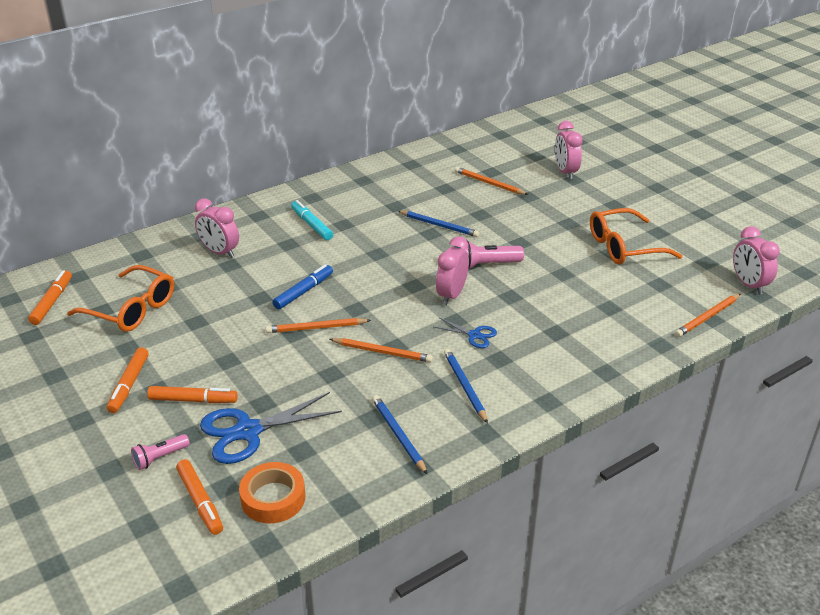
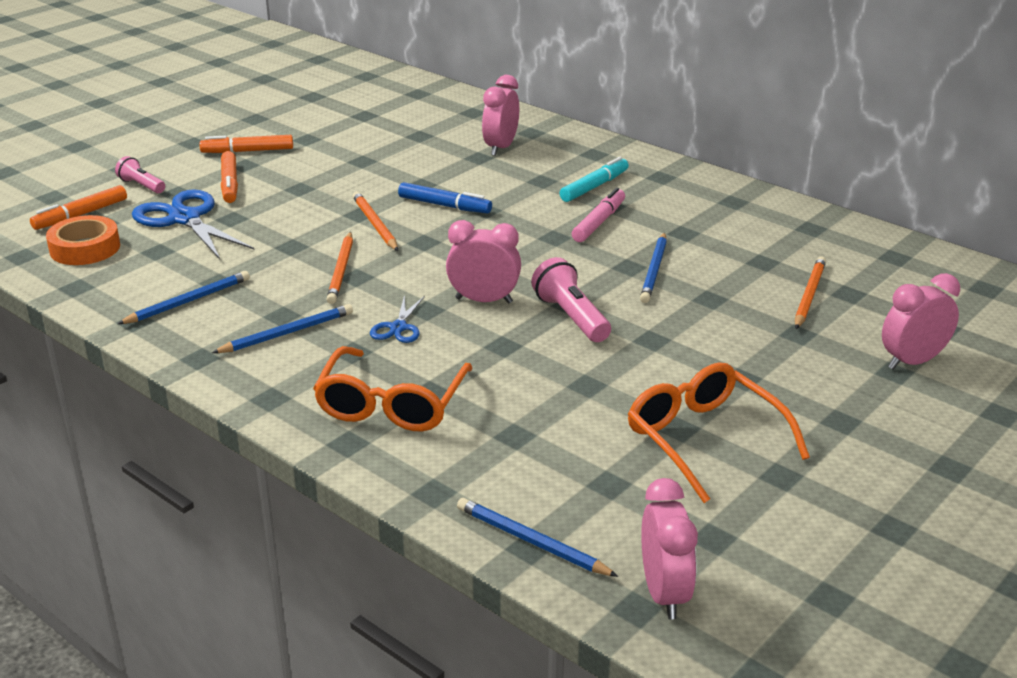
camera: 75 degrees right, 5 degrees down
orange marker [28,270,72,325] -> none
orange glasses [67,265,174,332] -> orange glasses moved to [313,346,473,432]
orange pencil [675,294,741,337] -> blue pencil [457,498,618,577]
pink clock [733,226,780,295] -> pink clock turned 120 degrees clockwise [641,478,698,619]
none -> pink marker [572,188,625,242]

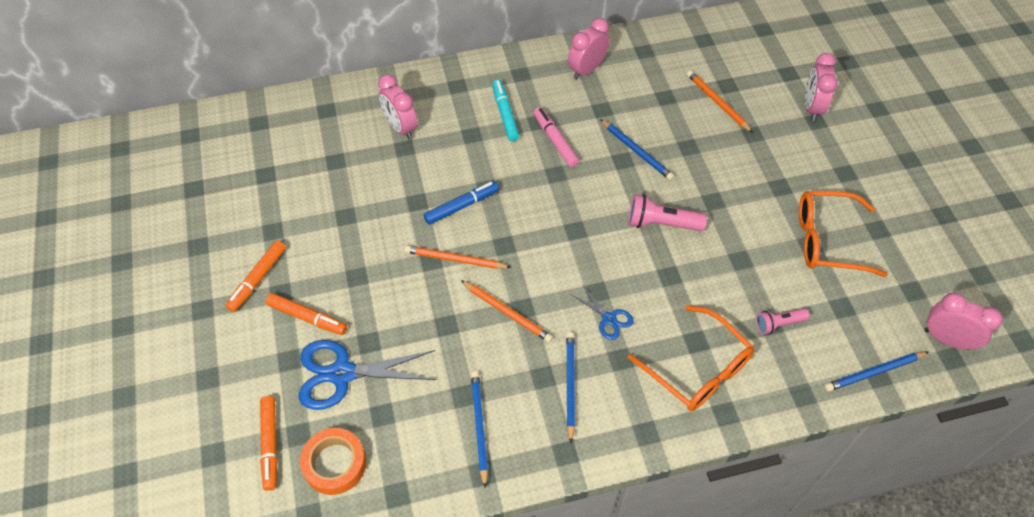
camera: 55 degrees left, 25 degrees up
pink flashlight [115,156,165,193] -> pink flashlight moved to [756,308,810,335]
pink clock [446,220,521,303] -> pink clock moved to [568,18,610,80]

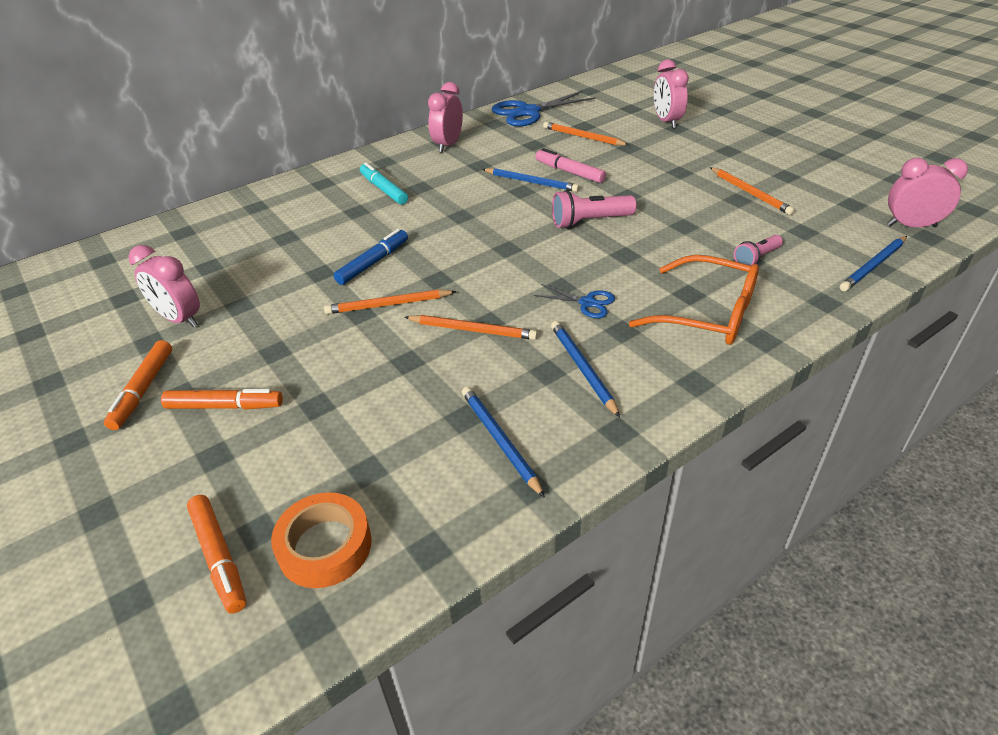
camera: 20 degrees left, 15 degrees down
blue scissors [299,340,436,410] -> blue scissors moved to [492,91,596,127]
pink clock [378,74,418,139] -> pink clock moved to [128,245,200,328]
pink marker [534,107,579,167] -> pink marker moved to [536,148,606,183]
orange glasses [799,191,888,277] -> orange pencil [710,167,795,215]

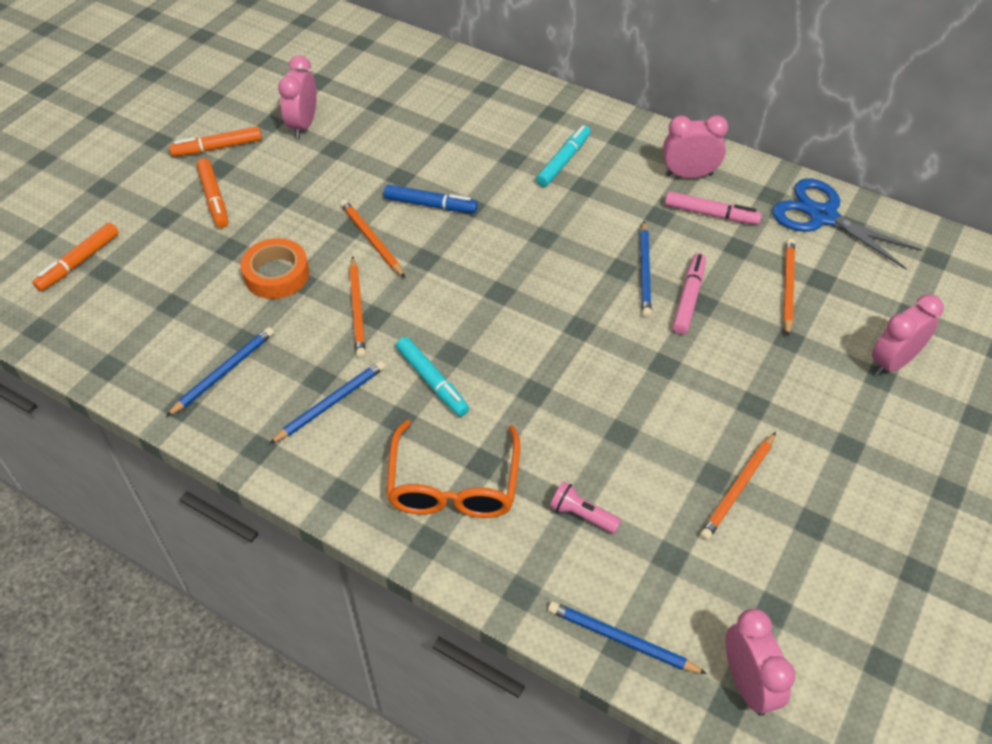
camera: 65 degrees right, 10 degrees up
orange tape [271,492,372,588] -> orange tape moved to [241,238,309,299]
blue scissors [534,284,615,318] -> turquoise marker [396,337,469,417]
pink flashlight [552,190,637,229] -> none
none -> pink marker [665,191,762,225]

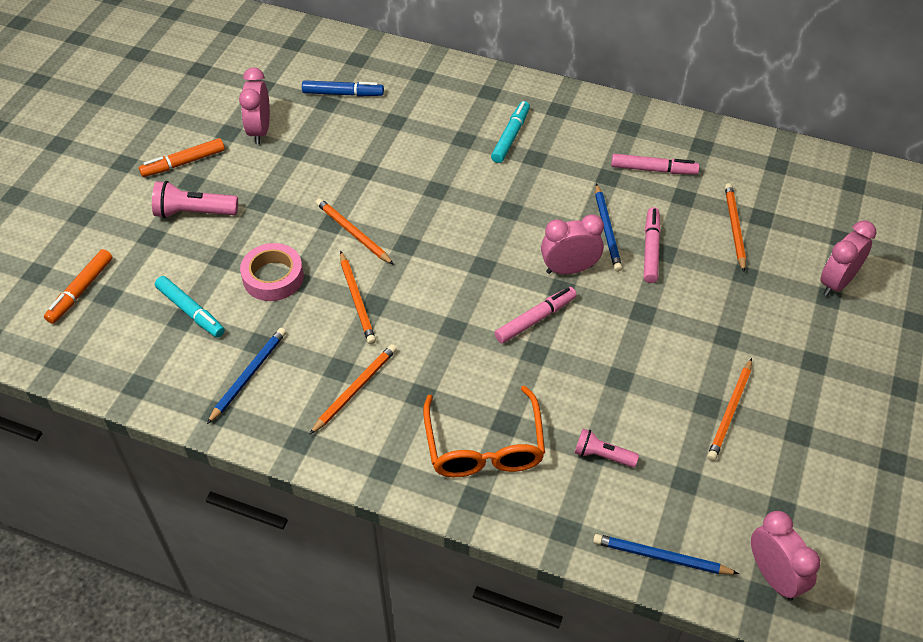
camera: 10 degrees left, 0 degrees up
orange marker [196,158,228,228] -> pink flashlight [152,181,238,218]
orange tape [241,238,309,299] -> pink tape [240,243,304,301]
blue pencil [269,361,385,444] -> orange pencil [309,344,397,435]
blue marker [384,185,478,213] -> blue marker moved to [302,80,384,96]
turquoise marker [396,337,469,417] -> turquoise marker moved to [155,276,225,338]
pink clock [663,115,728,178] -> pink clock moved to [541,214,604,274]
blue scissors [772,178,922,269] -> none
none -> pink marker [495,287,577,343]

